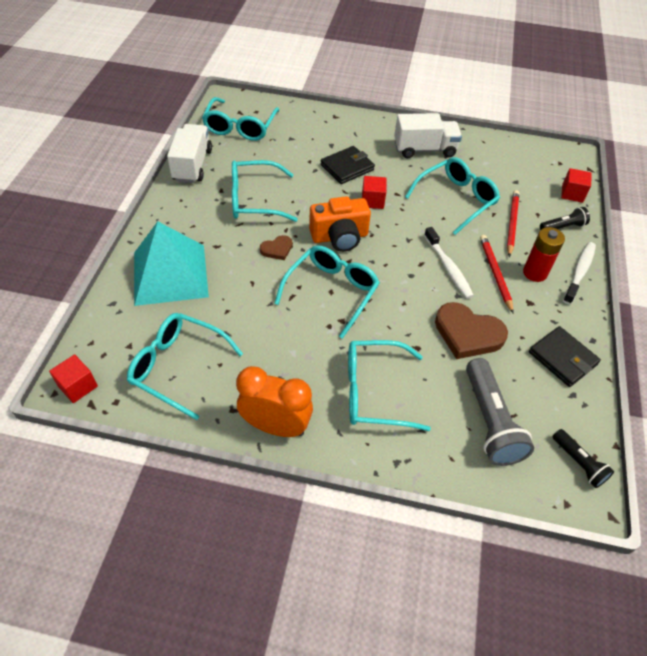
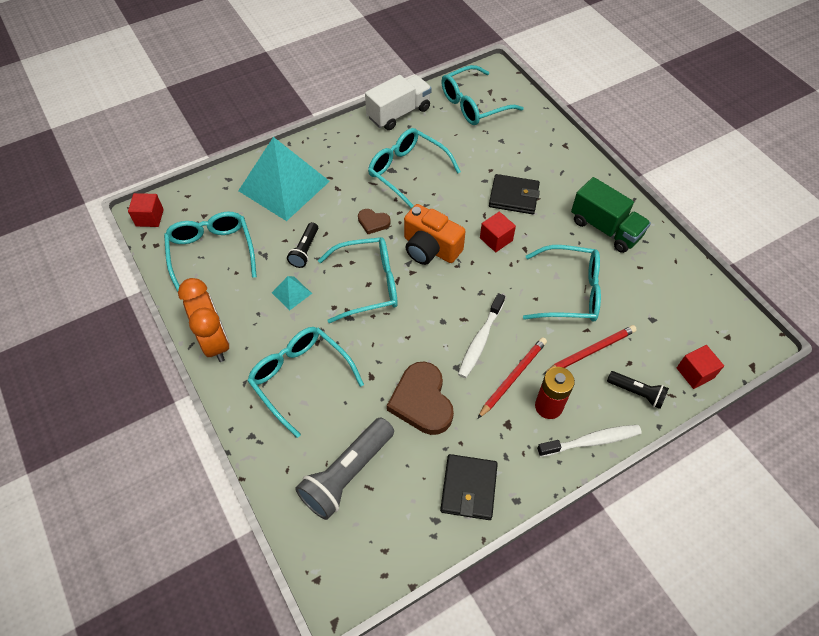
camera: 50 degrees right, 5 degrees up
white truck [394,113,462,158] -> green truck [571,177,651,253]
black flashlight [553,429,614,488] -> black flashlight moved to [287,222,318,268]
none -> turquoise pyramid [272,276,312,310]

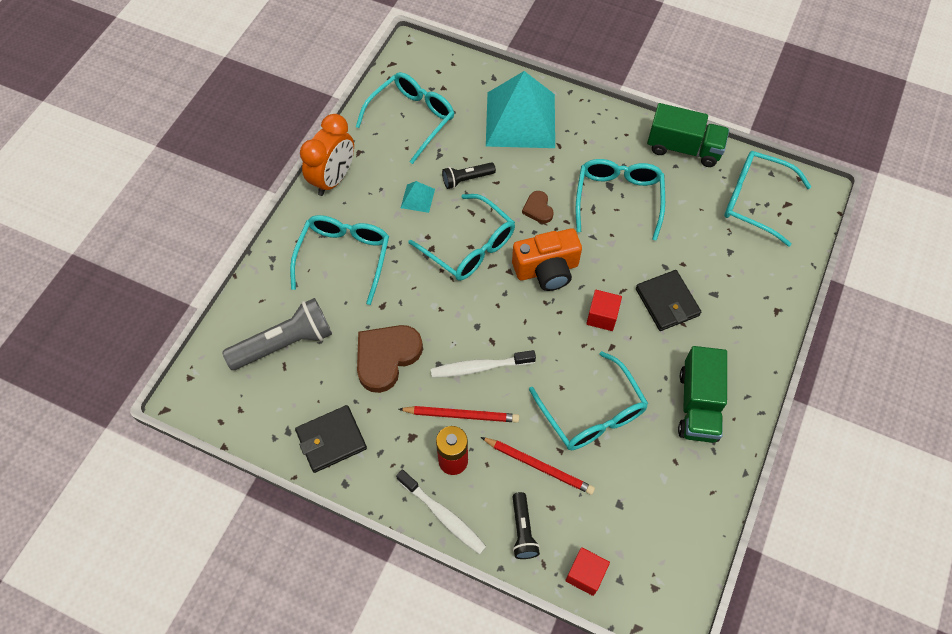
camera: 55 degrees right, 5 degrees up
red cube [128,193,164,227] -> none
grey flashlight [295,417,394,520] -> grey flashlight turned 150 degrees clockwise [222,298,332,370]
white truck [365,75,432,130] -> green truck [647,103,729,167]
orange camera [404,204,466,265] -> orange camera turned 105 degrees counterclockwise [512,228,582,291]

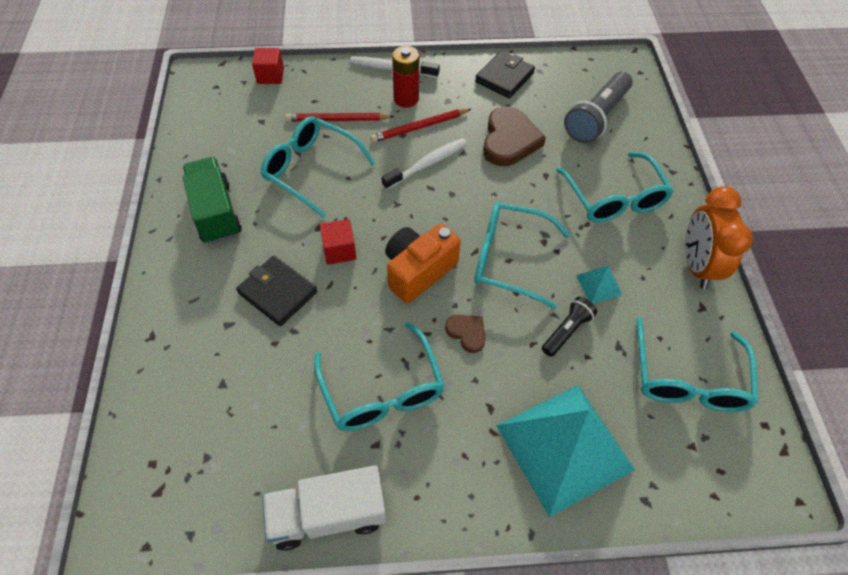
camera: 150 degrees right, 5 degrees down
black flashlight [513,492,540,559] -> none
green truck [647,103,729,167] -> white truck [262,465,387,551]
turquoise glasses [724,151,812,246] -> none

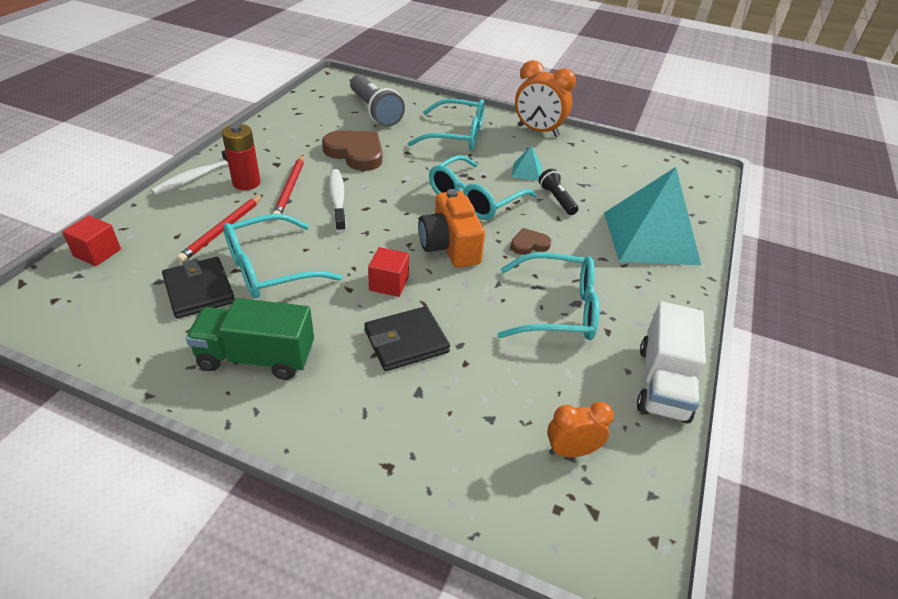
camera: 65 degrees left, 15 degrees down
black wallet [475,51,535,98] -> black wallet moved to [162,257,235,319]
turquoise glasses [637,317,758,412] -> none
none -> orange clock [547,402,614,457]

